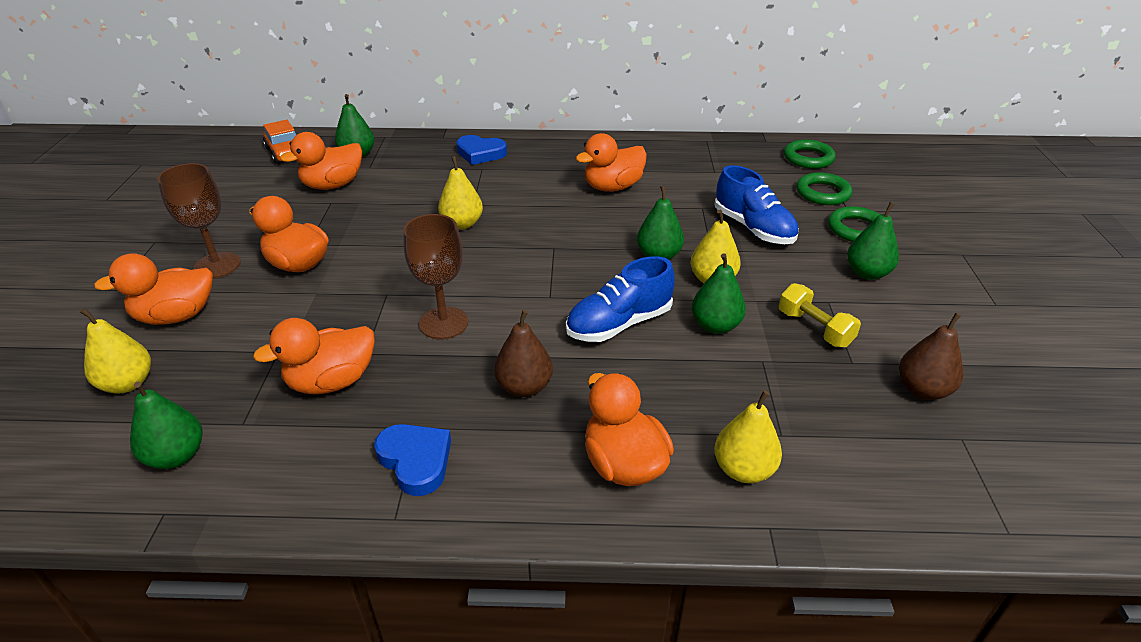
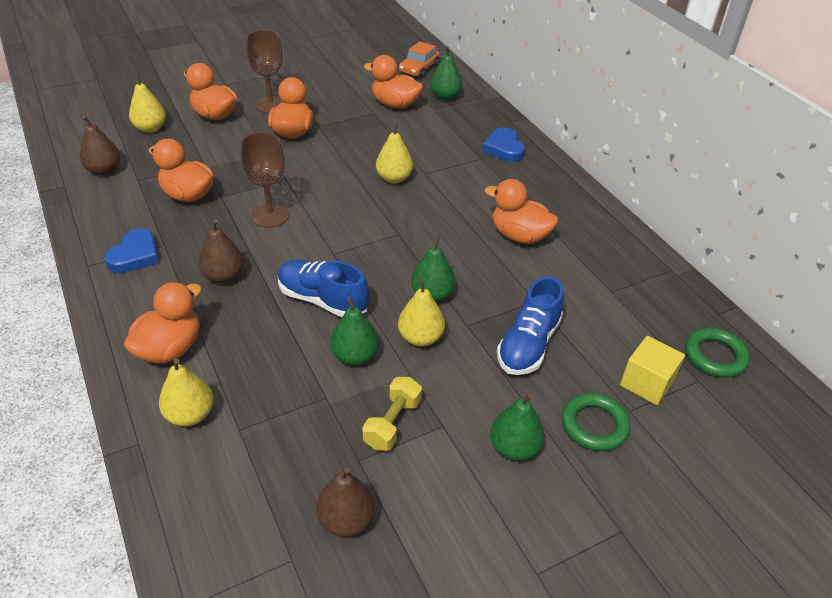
camera: 60 degrees right, 5 degrees up
green pear [130,382,203,469] -> brown pear [80,116,120,176]
green ring [796,172,852,205] -> yellow cube [620,336,685,405]

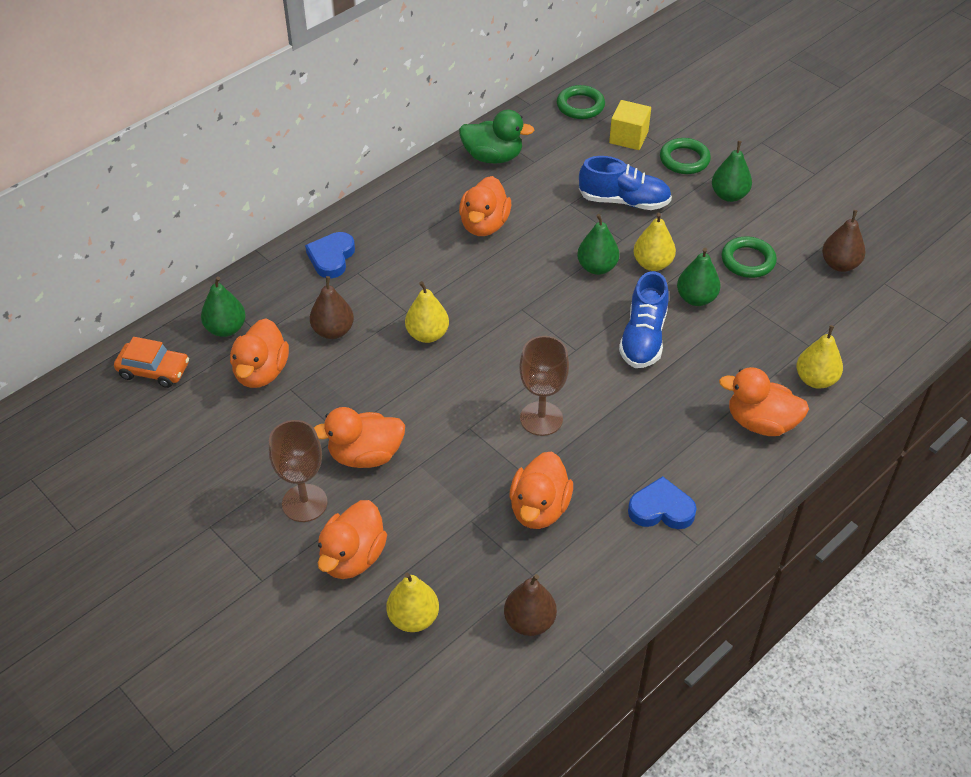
camera: 105 degrees left, 5 degrees up
brown pear [199,219,244,283] -> brown pear moved to [310,276,354,339]
yellow dumbbell [362,377,422,451] -> green ring [721,236,777,278]
blue heart [482,127,525,162] -> blue heart turned 135 degrees clockwise [305,232,355,278]
none -> green duck [459,110,535,164]

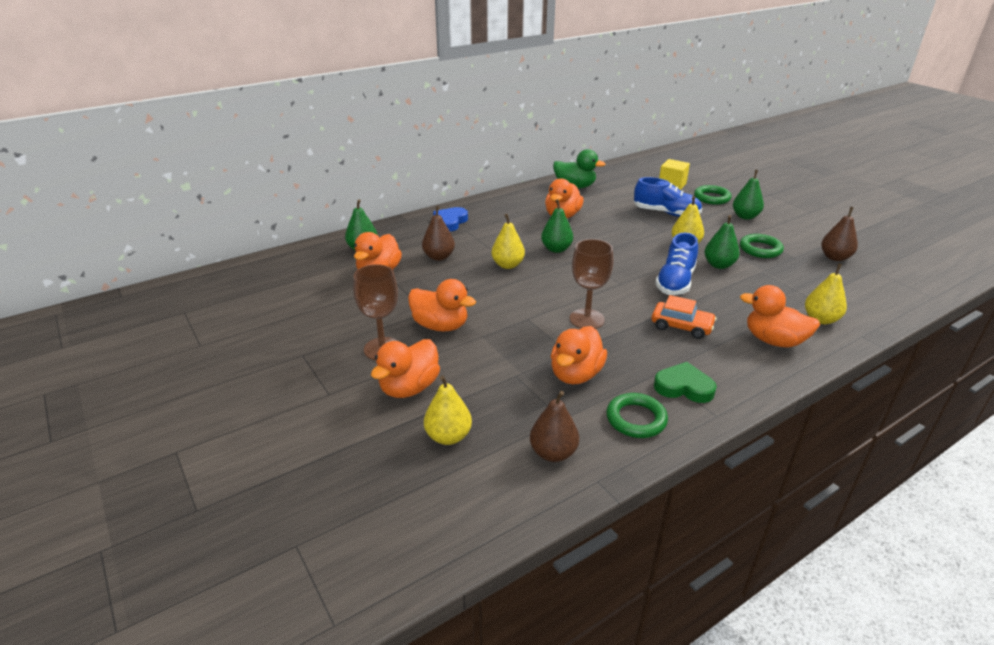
camera: 10 degrees right, 15 degrees down
orange car [114,337,189,388] -> orange car moved to [651,295,717,339]
orange duck [314,407,405,468] -> orange duck turned 150 degrees counterclockwise [408,279,476,331]
green ring [557,85,605,119] -> green ring moved to [606,393,668,438]
green pear [577,214,619,275] -> green pear moved to [541,199,573,253]
blue heart [628,476,697,529] -> green heart [654,362,717,403]

